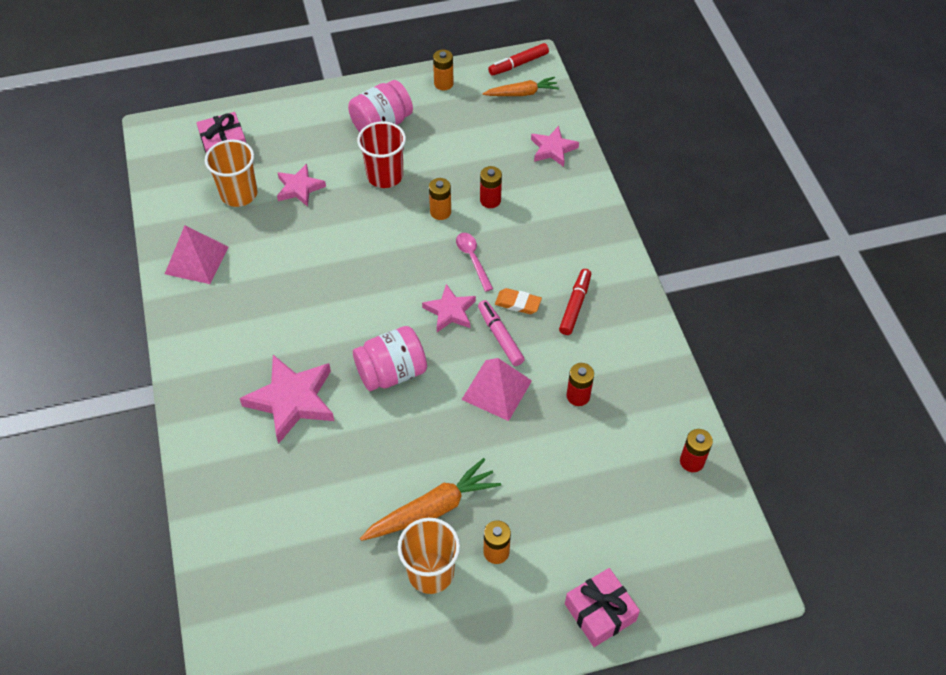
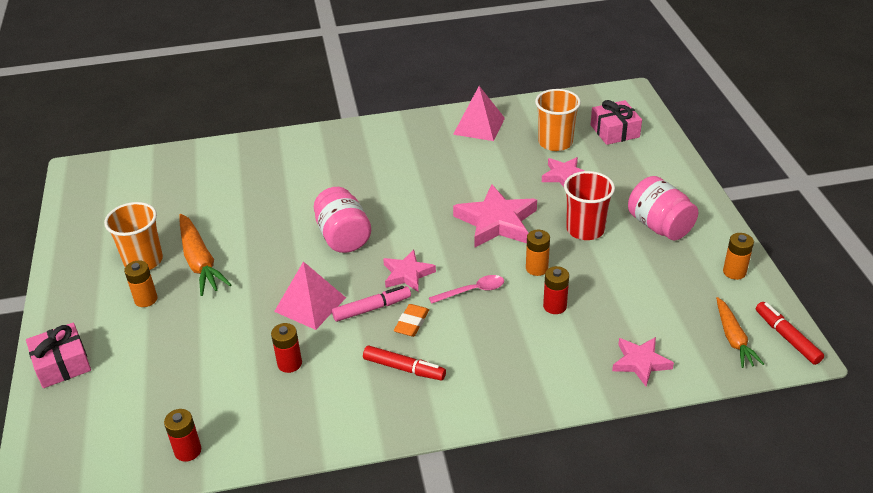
camera: 95 degrees right, 15 degrees down
pink star [239,355,334,444] -> pink star moved to [453,184,537,248]

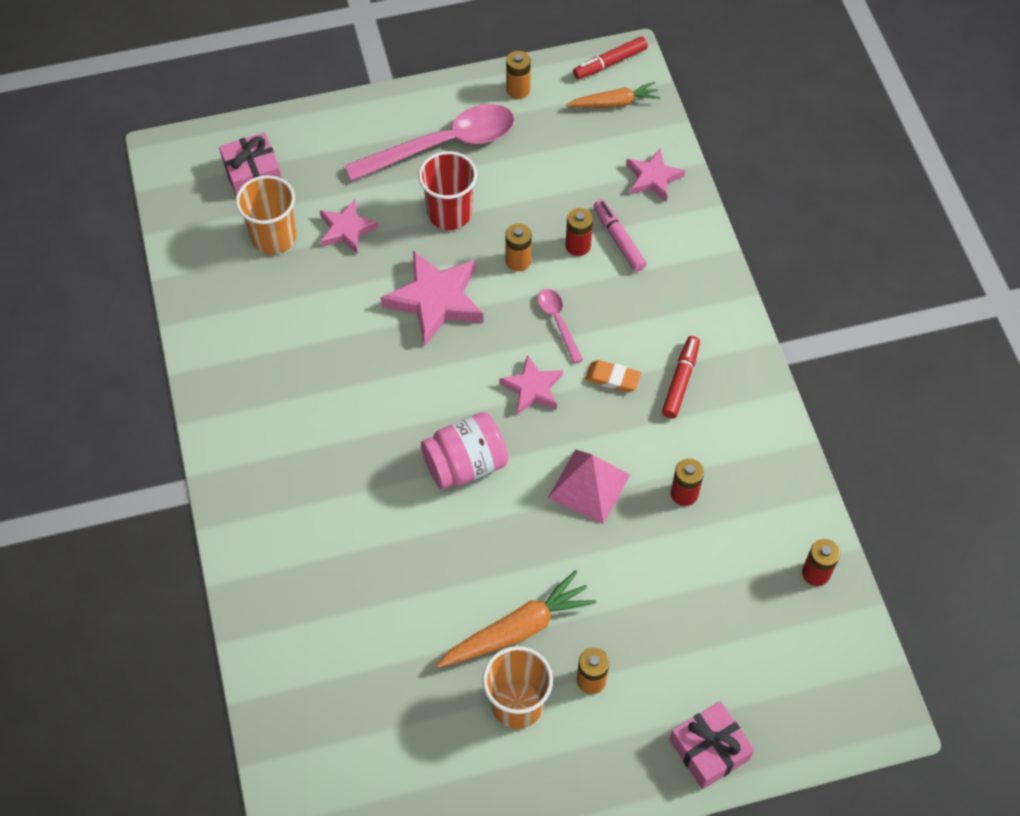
camera: 95 degrees left, 20 degrees up
pink marker [332,286,411,322] -> pink marker moved to [594,199,647,272]
pink pyramid [453,86,505,141] -> none
pink jar [628,176,698,240] -> pink spoon [344,104,514,181]

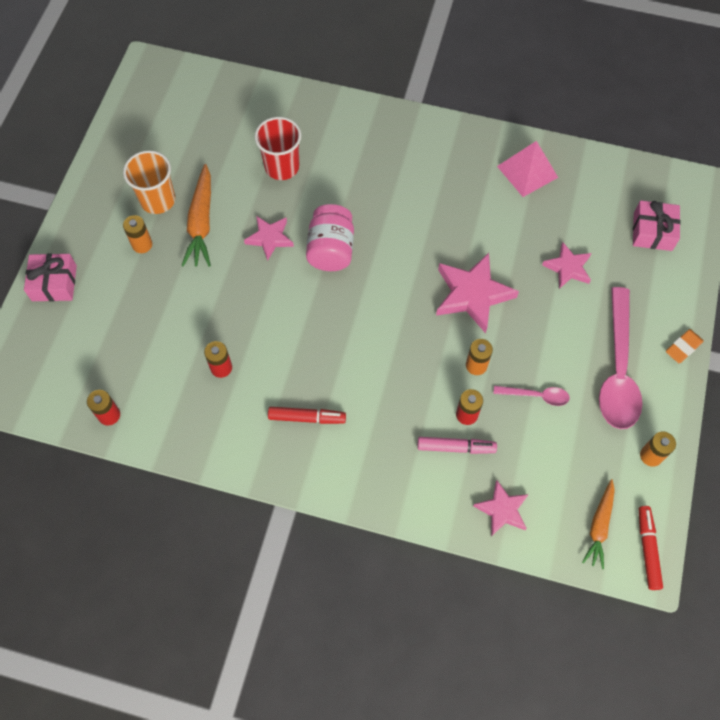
camera: 120 degrees right, 5 degrees up
orange cup [236,175,296,255] -> none
red cup [418,151,477,230] -> red cup moved to [255,117,301,180]
pink star [499,354,563,415] -> pink star moved to [244,216,294,261]
pink spoon [538,289,583,364] -> pink spoon moved to [493,386,570,406]
pink pyramid [548,449,630,524] -> pink pyramid moved to [497,141,558,197]
orange eraser [585,360,641,392] -> orange eraser moved to [666,329,704,363]
red marker [662,336,700,419] -> red marker turned 45 degrees counterclockwise [268,407,346,424]

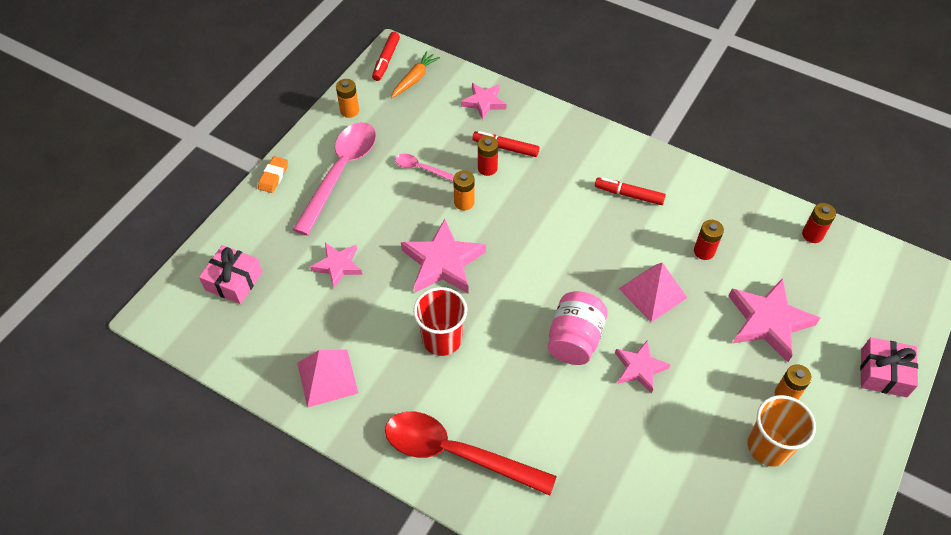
camera: 165 degrees left, 10 degrees down
orange carrot [181,164,211,266] -> none
red cup [255,117,301,180] -> red cup moved to [413,287,467,356]
pink marker [418,437,497,454] -> red marker [472,131,539,157]
orange eraser [666,329,704,363] -> orange eraser turned 45 degrees counterclockwise [258,156,288,193]
none -> red spoon [385,412,557,496]
none -> pink pyramid [619,262,687,322]
none -> pink star [729,278,820,362]

